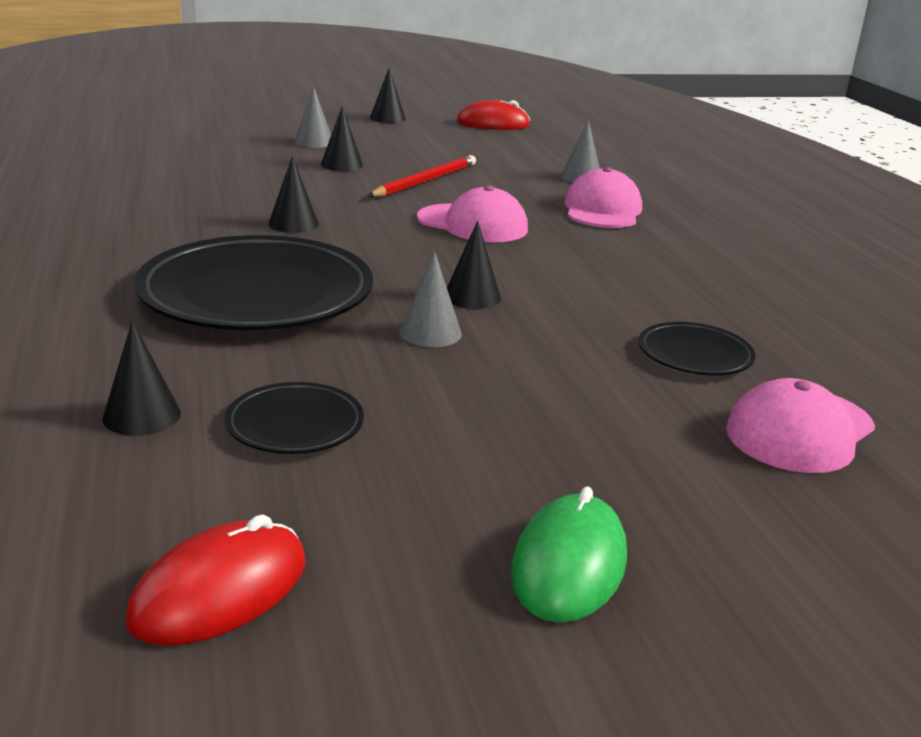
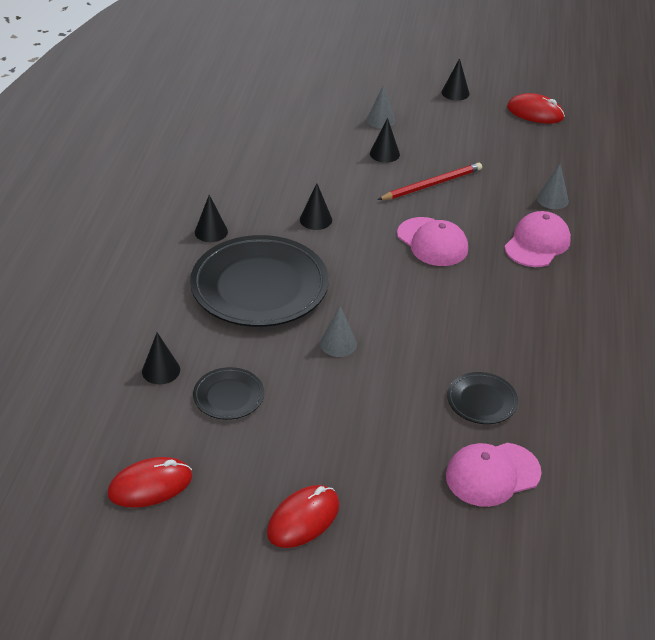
camera: 25 degrees right, 15 degrees up
black cone [447,221,501,309] -> black cone moved to [195,195,228,242]
green mouse [511,486,627,623] -> red mouse [267,485,340,548]

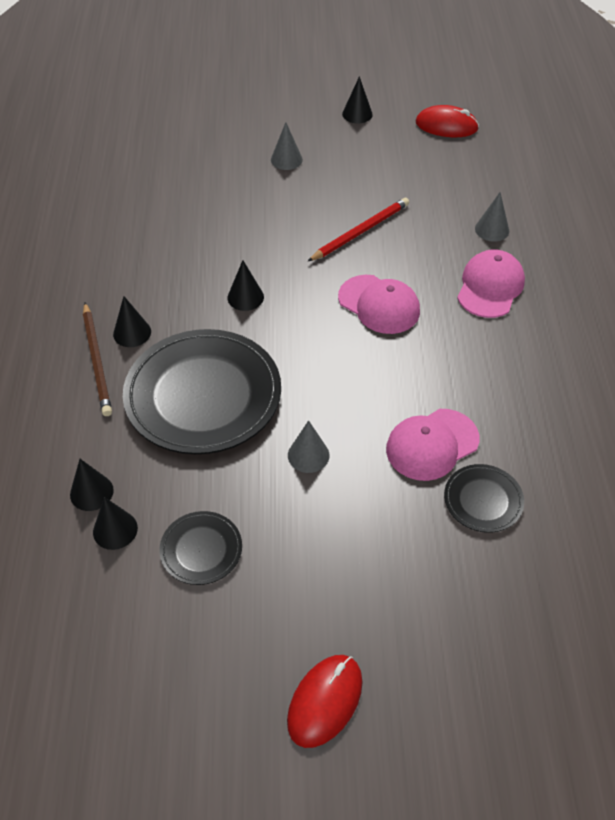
camera: 10 degrees left, 10 degrees up
red mouse [108,457,192,508] -> none
black cone [370,118,400,163] -> black cone moved to [70,459,114,511]
pink cap [446,443,542,507] -> pink cap moved to [386,409,479,481]
none -> brown pencil [83,303,112,416]

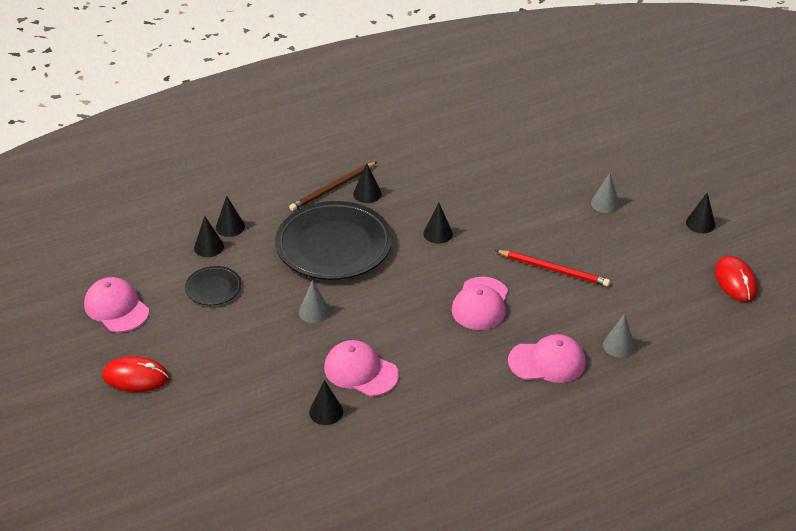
camera: 65 degrees right, 10 degrees down
black plate [444,464,524,533] -> black cone [309,380,343,425]
none -> pink cap [84,277,149,333]

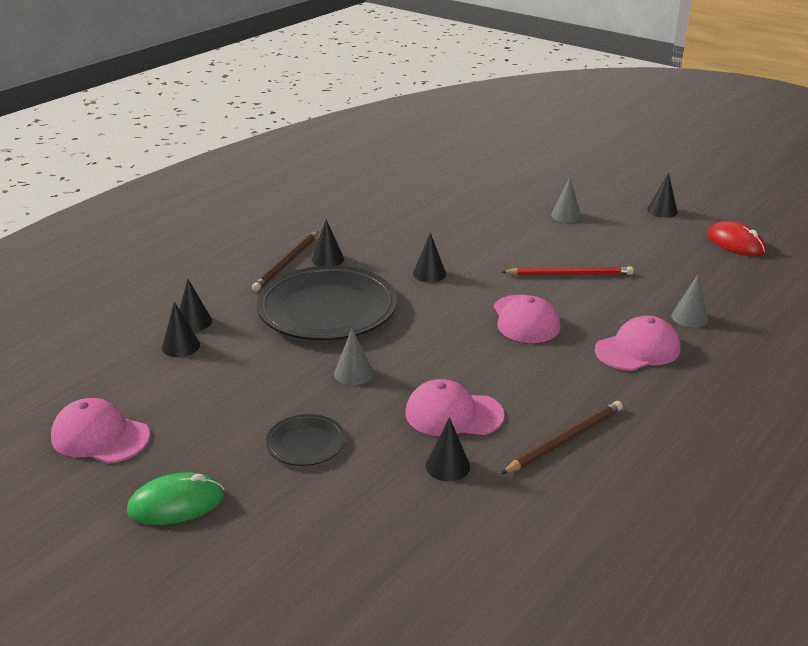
camera: 25 degrees left, 10 degrees down
red mouse [102,356,169,392] -> green mouse [127,472,224,525]
black plate [185,266,242,305] -> black plate moved to [266,414,345,466]
none -> brown pencil [501,401,623,474]

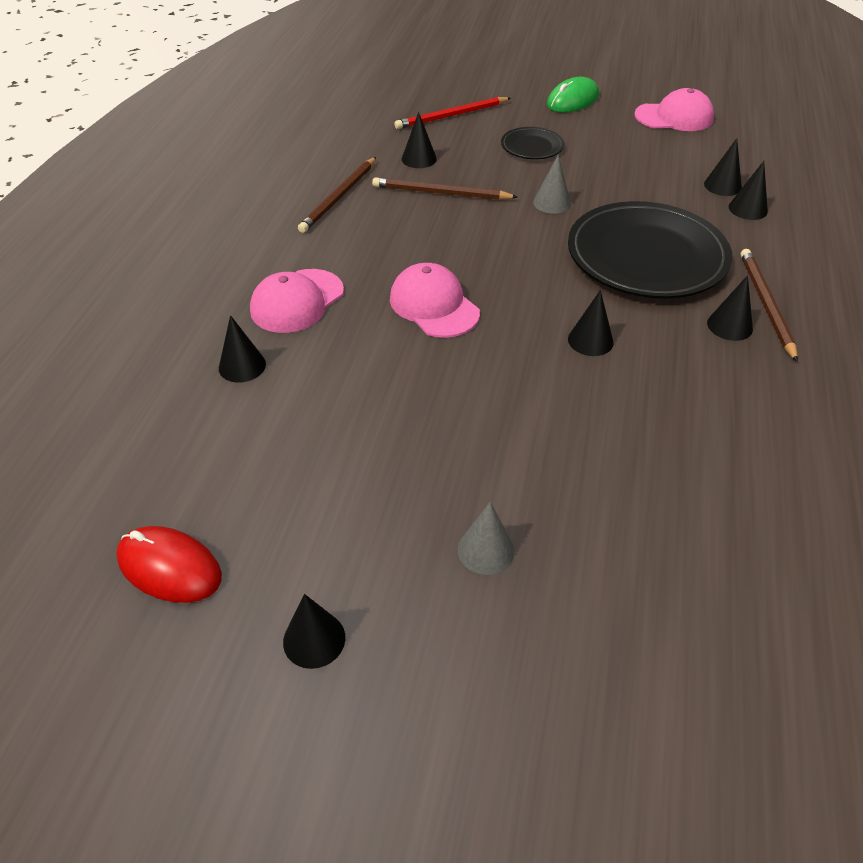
camera: 155 degrees right, 15 degrees up
pink cap [405,379,505,436] -> brown pencil [372,177,517,200]
red pencil [502,266,634,276] -> red pencil moved to [394,97,511,129]
grey cone [671,275,708,328] -> black cone [219,315,266,382]

